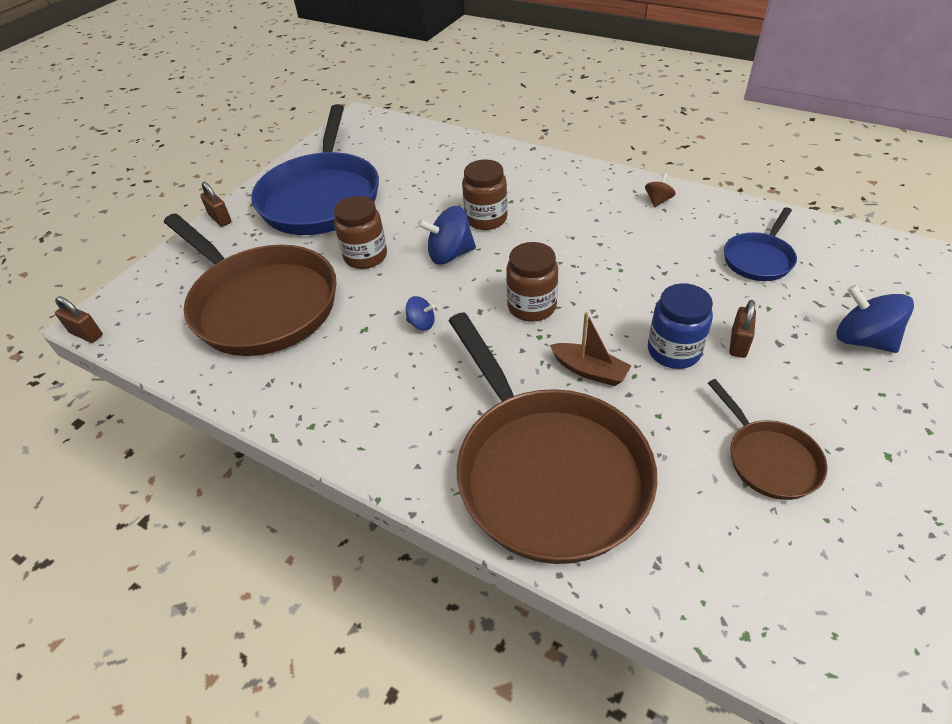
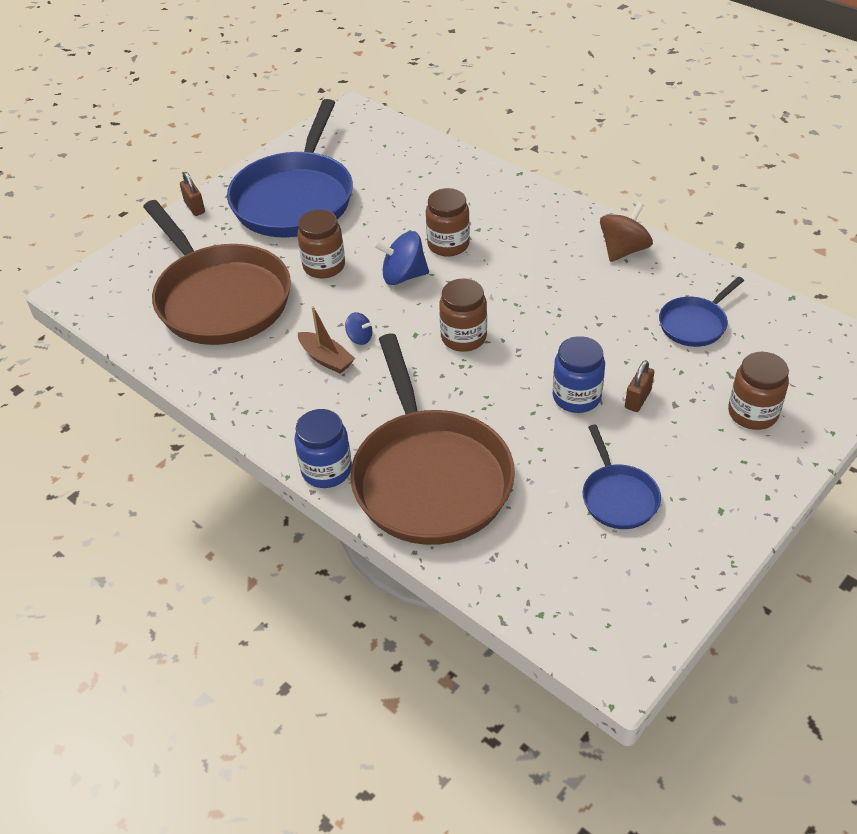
camera: 10 degrees right, 0 degrees up
brown padlock [55,296,103,343] -> none
brown boat [550,312,631,386] -> brown boat moved to [298,306,355,374]
brown spinning top [645,174,676,207] -> brown spinning top [600,202,653,262], size x1.85
brown pan [708,379,827,500] -> blue pan [583,425,661,529]
blue spinning top [837,285,914,353] -> brown jar [728,352,789,430]
none -> blue jar [295,409,352,488]

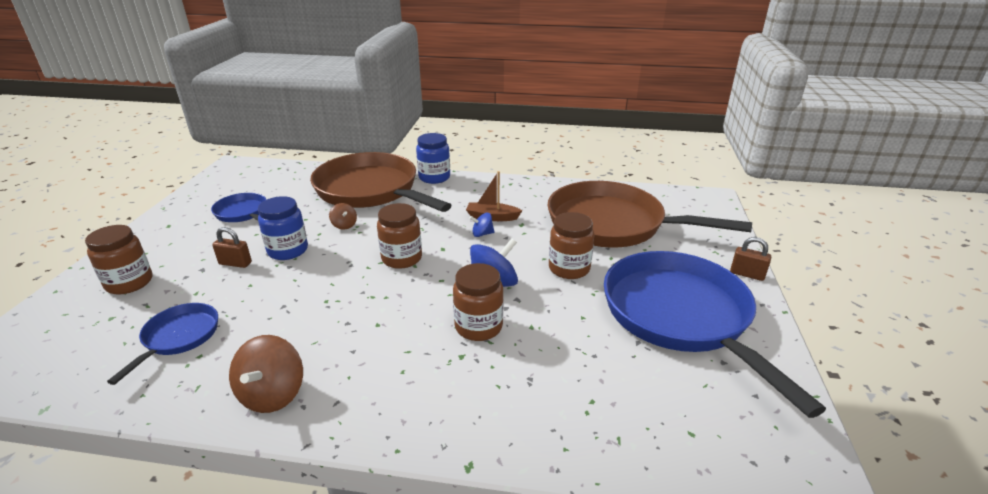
camera: 145 degrees right, 15 degrees down
brown padlock [625,360,654,412] -> brown padlock turned 75 degrees counterclockwise [212,227,252,268]
none -> brown spinning top [329,203,357,230]

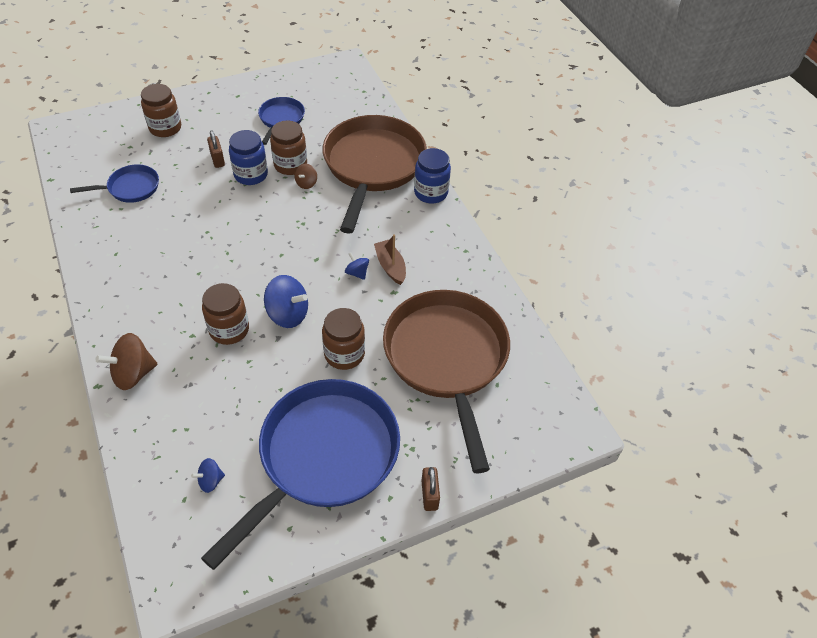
camera: 55 degrees right, 20 degrees up
brown spinning top [229,335,303,413] -> brown spinning top moved to [95,333,157,390]
brown jar [377,203,422,269] -> brown jar moved to [270,120,307,175]
none -> blue spinning top [191,458,225,493]

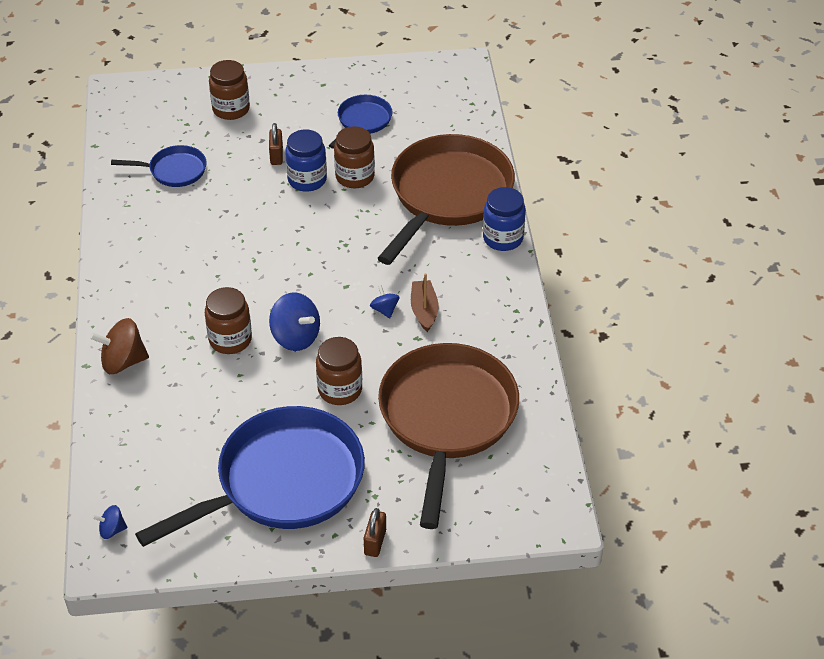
camera: 20 degrees right, 5 degrees down
blue spinning top [191,458,225,493] -> blue spinning top moved to [92,505,128,539]
brown spinning top [295,164,317,189] -> none

